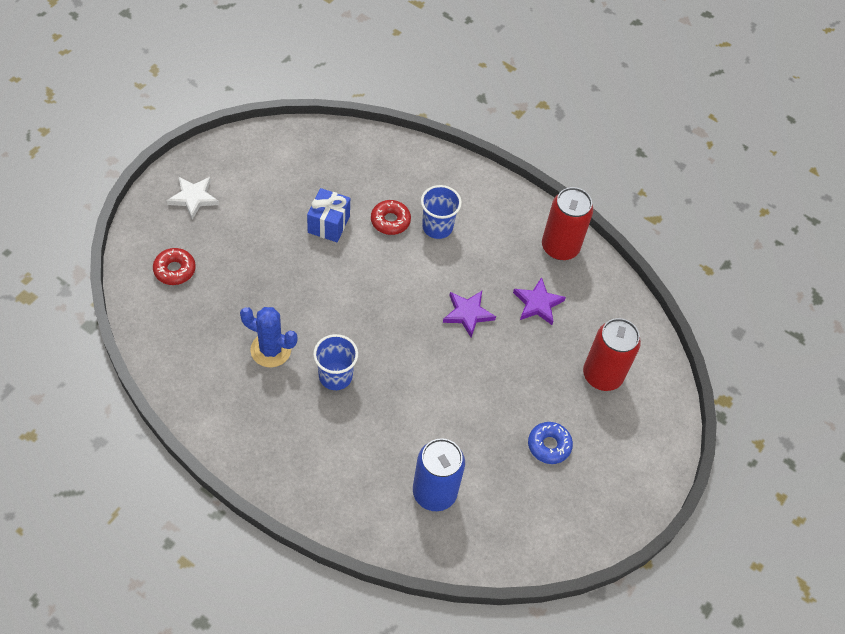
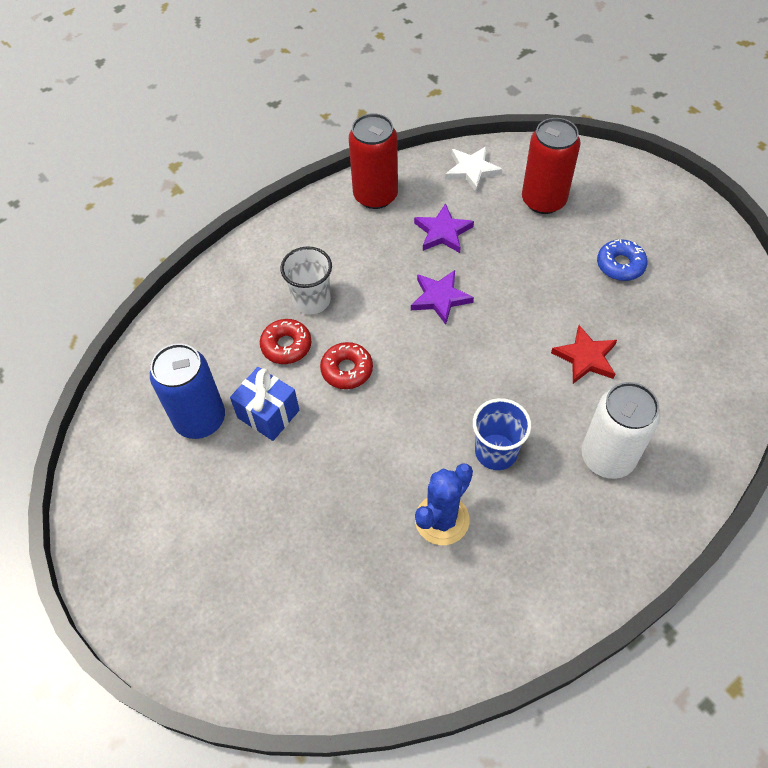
camera: 65 degrees left, 0 degrees up
red donut [153,248,196,285] -> red donut moved to [320,342,373,389]
white star [167,177,219,220] -> white star moved to [445,146,502,192]
blue can [413,438,465,511] -> blue can moved to [150,343,225,439]
blue cup [421,185,462,239] -> white cup [280,246,332,314]
none -> red star [551,325,617,384]
none -> white can [581,382,660,479]

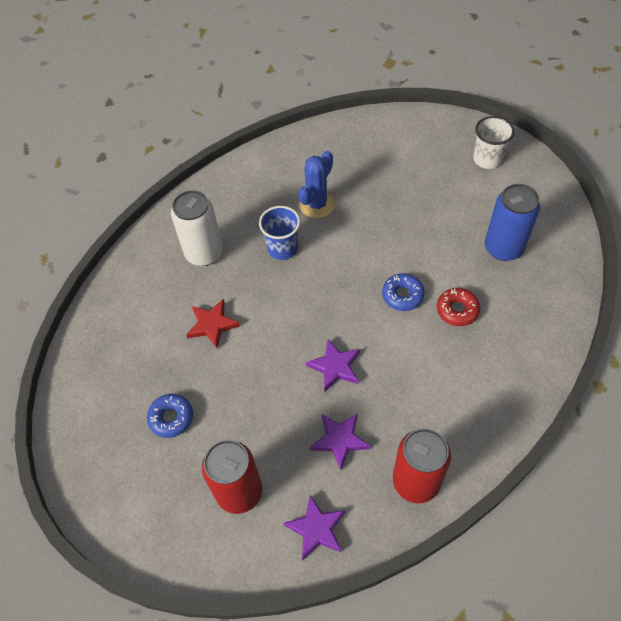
camera: 175 degrees right, 0 degrees up
blue gift [230,367,299,441] -> none
white cup [280,246,332,314] -> white cup moved to [473,116,515,169]
red donut [320,342,373,389] -> blue donut [382,273,425,311]
white star [445,146,502,192] -> purple star [283,495,345,560]

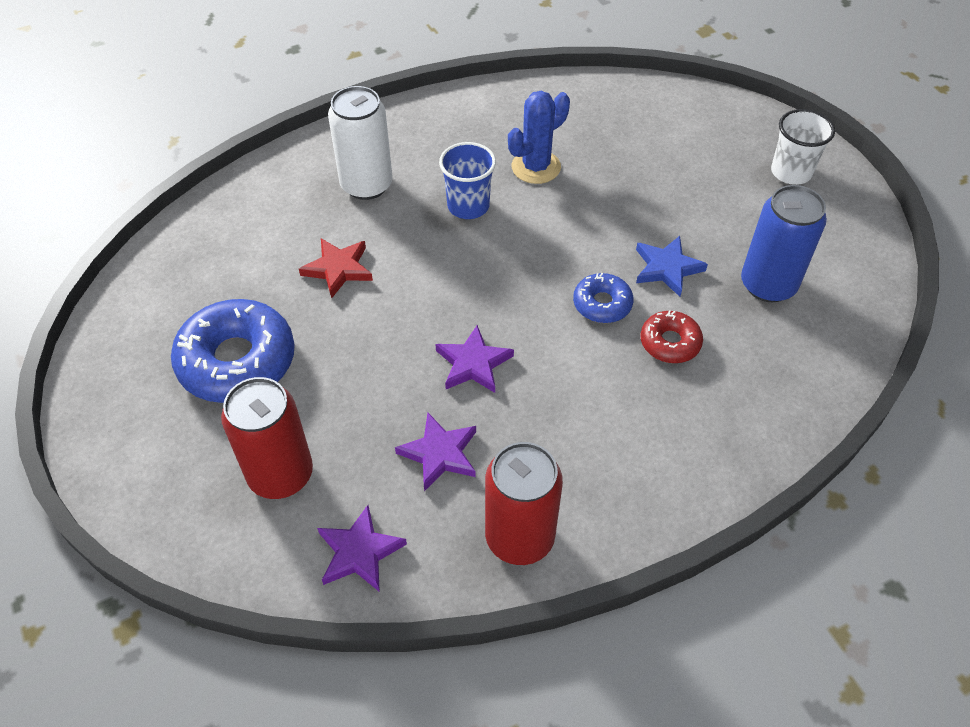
camera: 15 degrees right, 5 degrees down
blue donut [147,394,193,438] -> blue donut [171,299,295,403], size x1.91
none -> blue star [636,236,708,297]

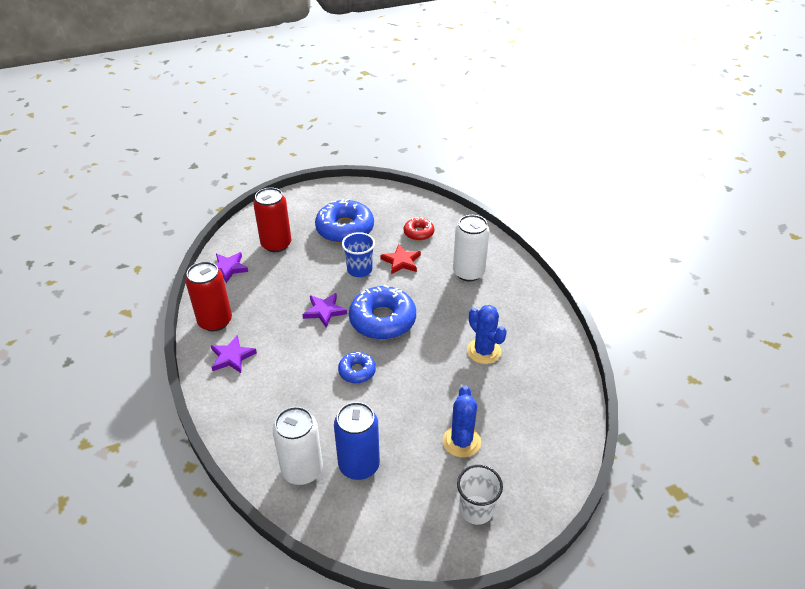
camera: 95 degrees right, 10 degrees down
purple star [395,413,476,491] -> purple star moved to [210,335,257,373]
blue cup [439,142,496,219] -> blue cup moved to [342,232,375,277]
blue star [636,236,708,297] -> none
red donut [641,310,703,363] -> red donut moved to [404,217,434,241]
none -> white can [273,407,323,485]
none -> blue donut [349,285,416,340]
none -> blue cactus [443,386,481,458]

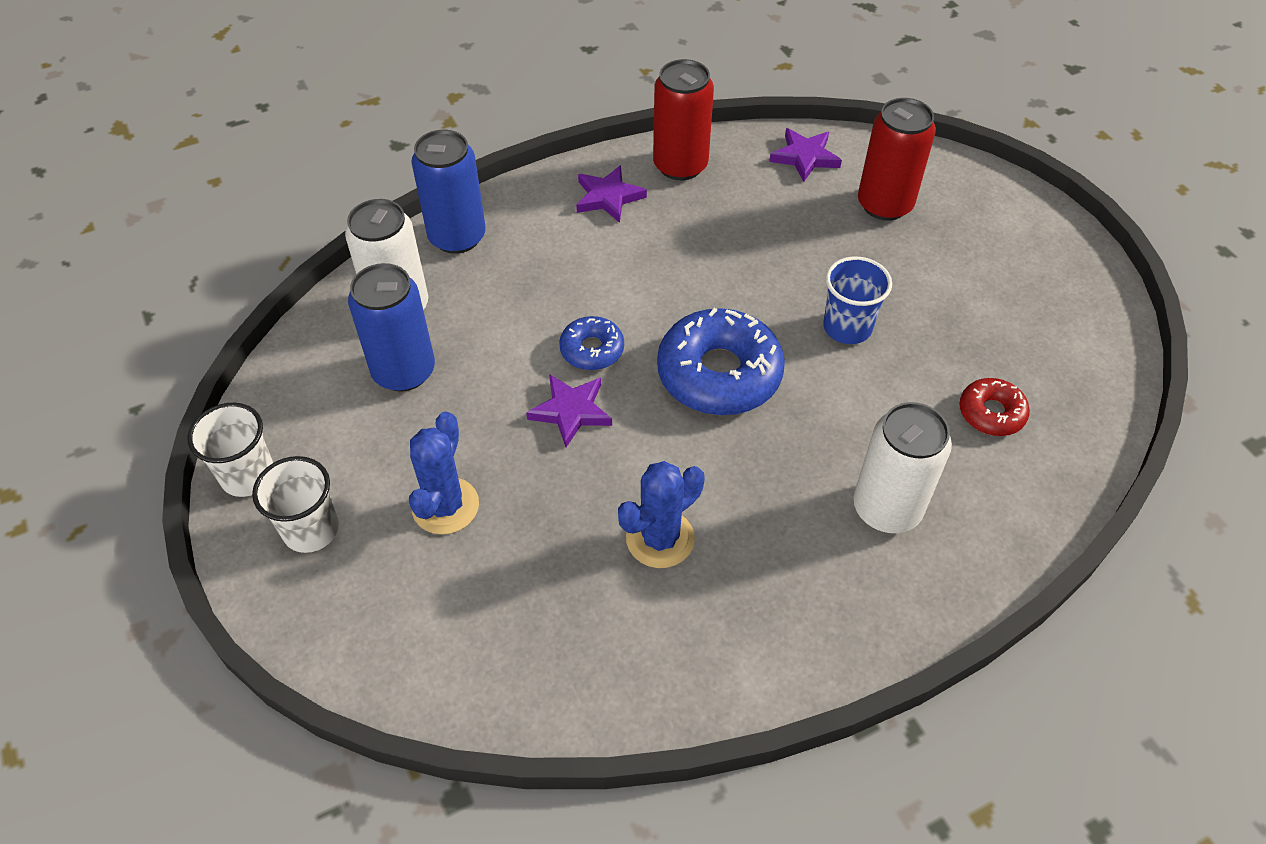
camera: 85 degrees right, 10 degrees up
purple star [303,293,347,327] -> purple star moved to [526,374,612,447]
blue donut [315,199,374,243] -> none
red star [381,244,421,274] -> none
blue cactus [443,386,481,458] -> blue cactus turned 75 degrees counterclockwise [409,411,479,535]
none -> white cup [187,403,273,497]
none -> blue can [411,130,486,254]

